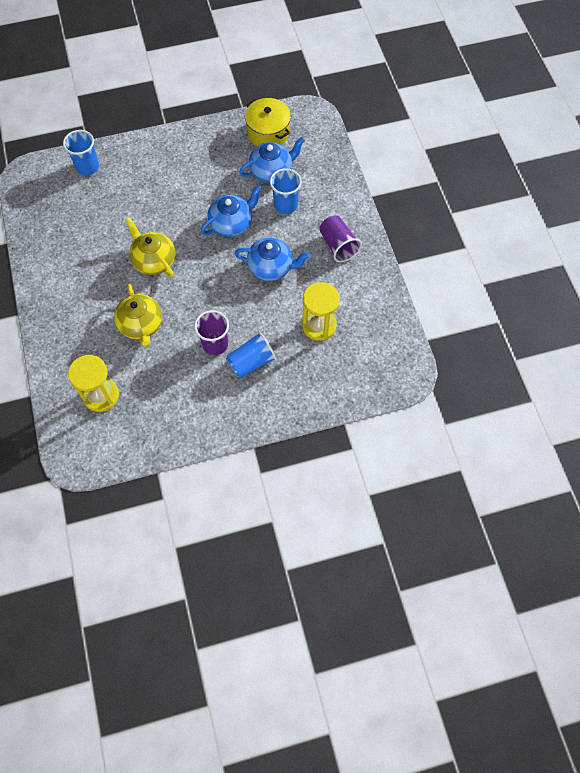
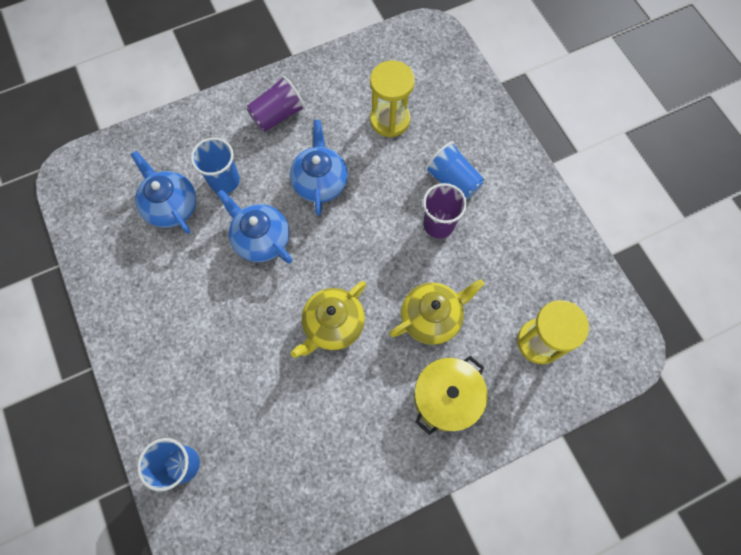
camera: 100 degrees left, 5 degrees up
yellow pot [245,98,291,146] -> yellow pot moved to [414,356,488,435]

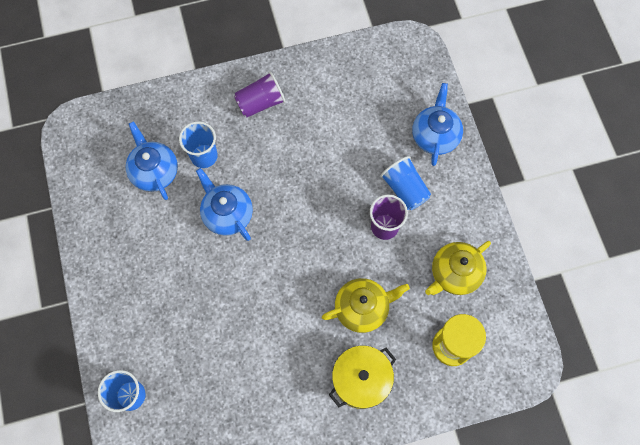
camera: 10 degrees right, 0 degrees up
blue teapot [290,120,348,216] -> blue teapot moved to [412,83,463,166]
yellow teapot [291,281,366,358] -> yellow teapot moved to [425,241,491,295]
yellow hourglass [370,60,415,137] -> none

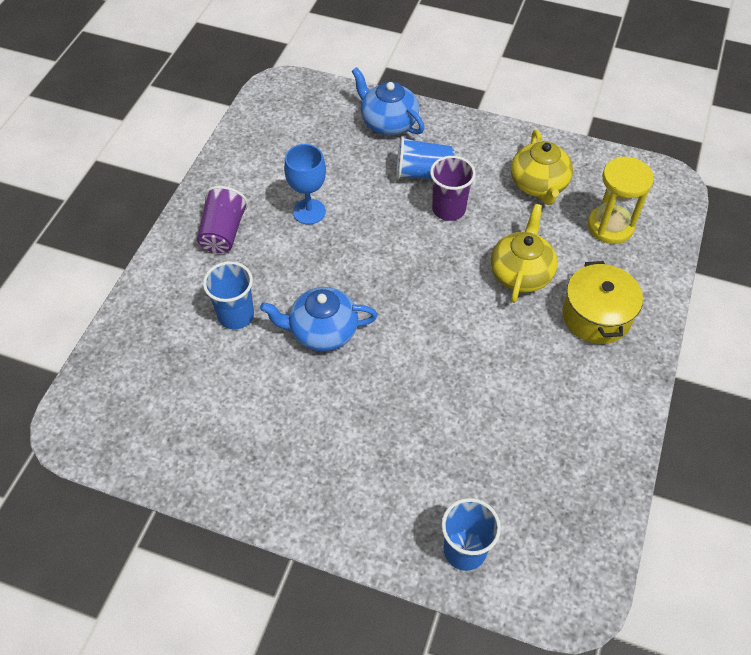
camera: 55 degrees left, 15 degrees down
blue teapot [126,121,178,200] -> none
none -> blue goblet [284,144,326,225]

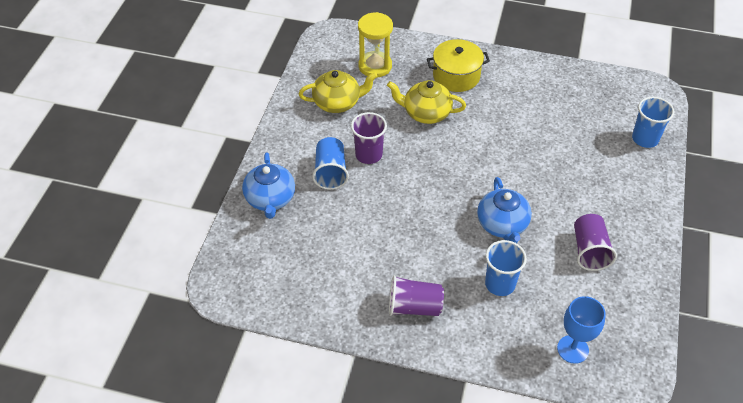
camera: 95 degrees left, 5 degrees down
blue goblet [284,144,326,225] -> blue goblet moved to [557,296,606,364]
blue teapot [352,67,424,135] -> blue teapot turned 45 degrees counterclockwise [242,153,295,219]
none -> purple cup [574,214,617,271]

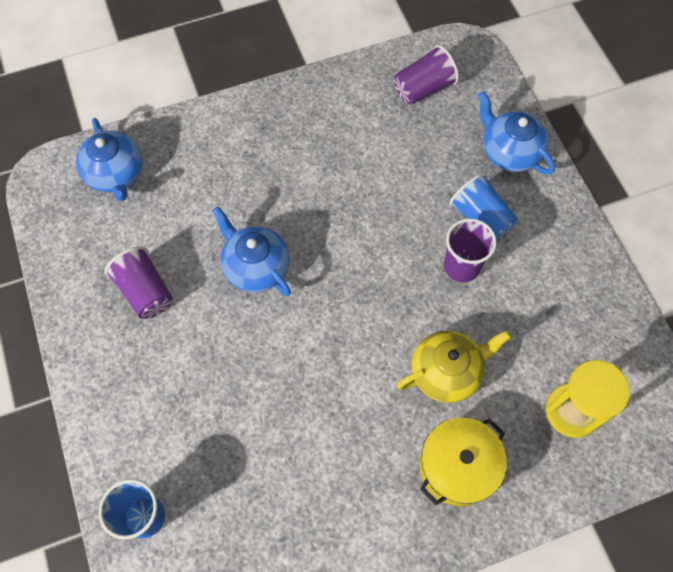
camera: 145 degrees right, 15 degrees up
yellow teapot [299,70,378,113] -> none
purple cup [389,275,444,316] -> purple cup moved to [394,45,459,105]
blue cup [485,240,527,296] -> none
blue goblet [557,296,606,364] -> blue teapot [76,118,143,201]

